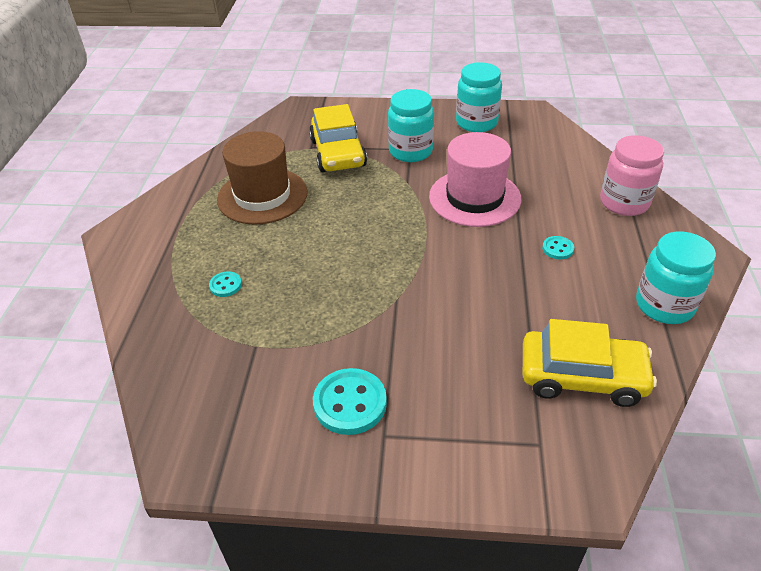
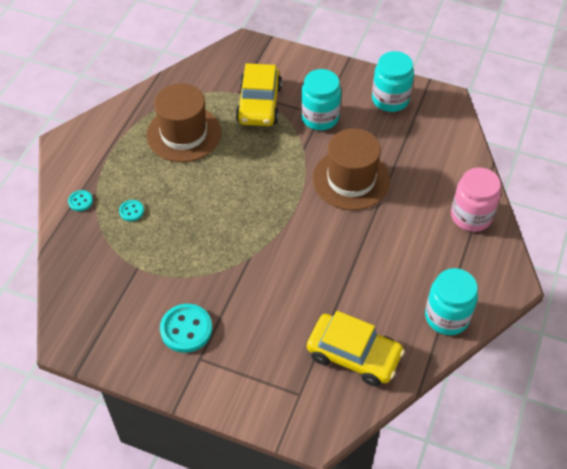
camera: 15 degrees right, 10 degrees up
pink hat [429,132,522,227] -> brown hat [313,129,390,210]
turquoise button [542,236,574,259] -> turquoise button moved to [68,190,93,211]

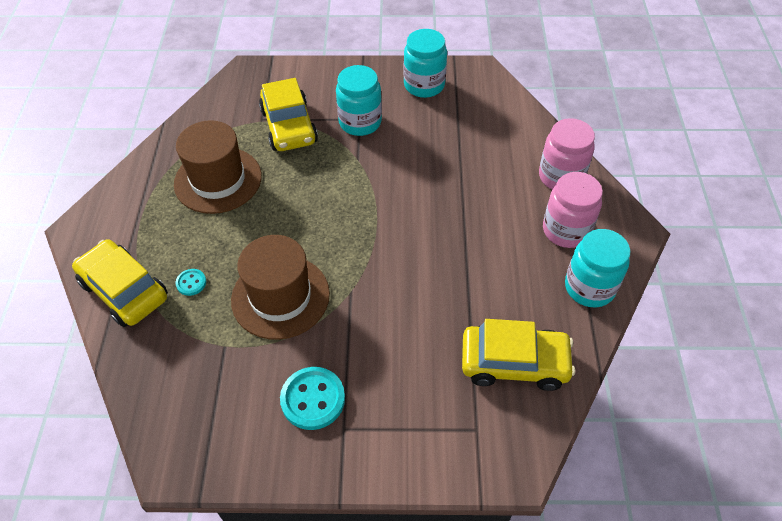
camera: 20 degrees left, 0 degrees up
turquoise button [68,190,93,211] -> yellow car [72,239,168,327]
brown hat [313,129,390,210] -> brown hat moved to [231,235,330,340]
none -> pink jar [543,172,603,248]

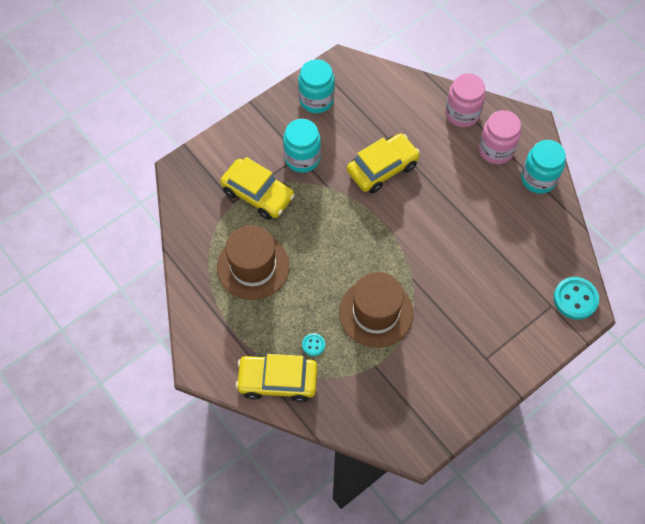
camera: 40 degrees left, 10 degrees up
turquoise button [280,367,345,430] -> turquoise button moved to [554,277,599,320]
yellow car [462,319,575,391] -> yellow car moved to [347,133,420,194]

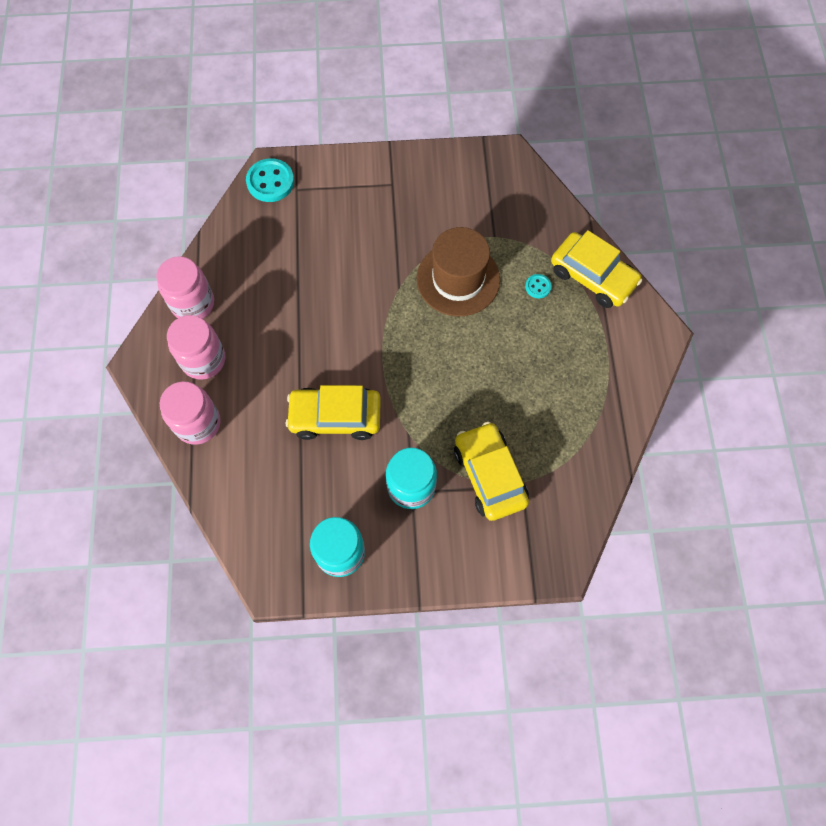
camera: 145 degrees left, 5 degrees up
brown hat [217,225,290,300] -> none
turquoise jar [521,140,566,194] -> pink jar [156,256,214,319]

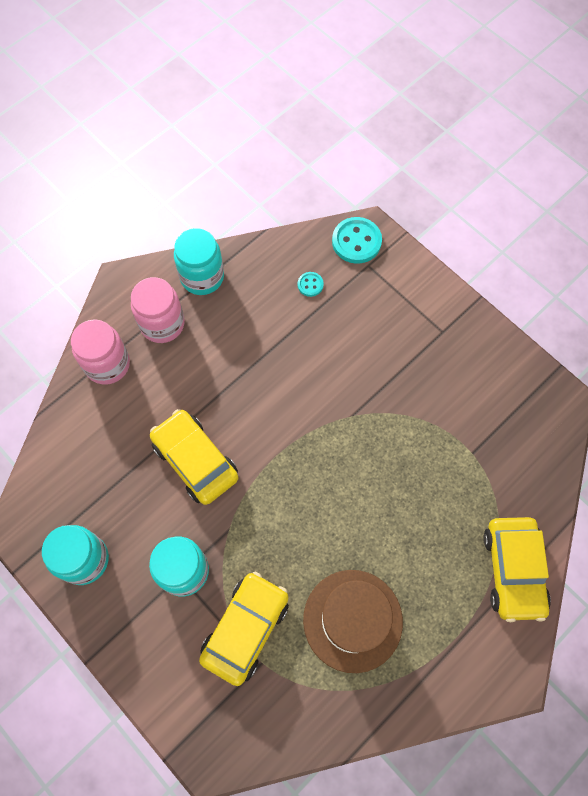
camera: 50 degrees right, 0 degrees up
pink jar [156,256,214,319] -> turquoise jar [174,228,224,295]
brown hat [417,227,500,316] -> brown hat moved to [303,570,403,673]
turquoise button [525,274,552,299] -> turquoise button moved to [298,272,324,297]

